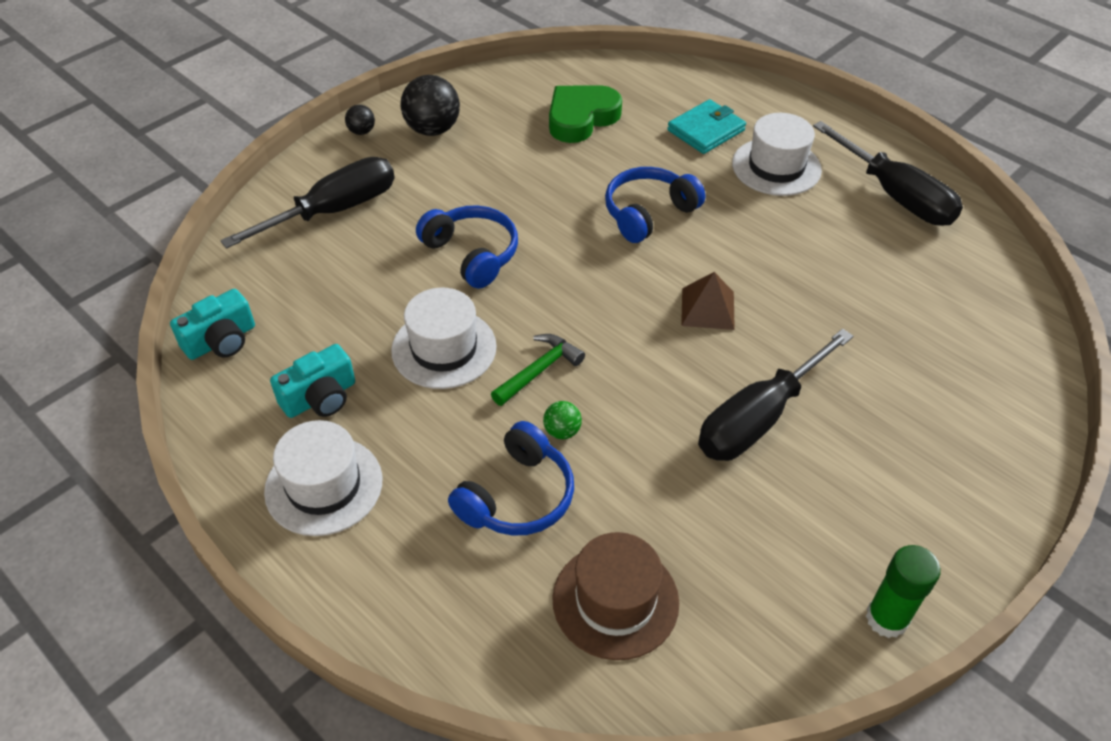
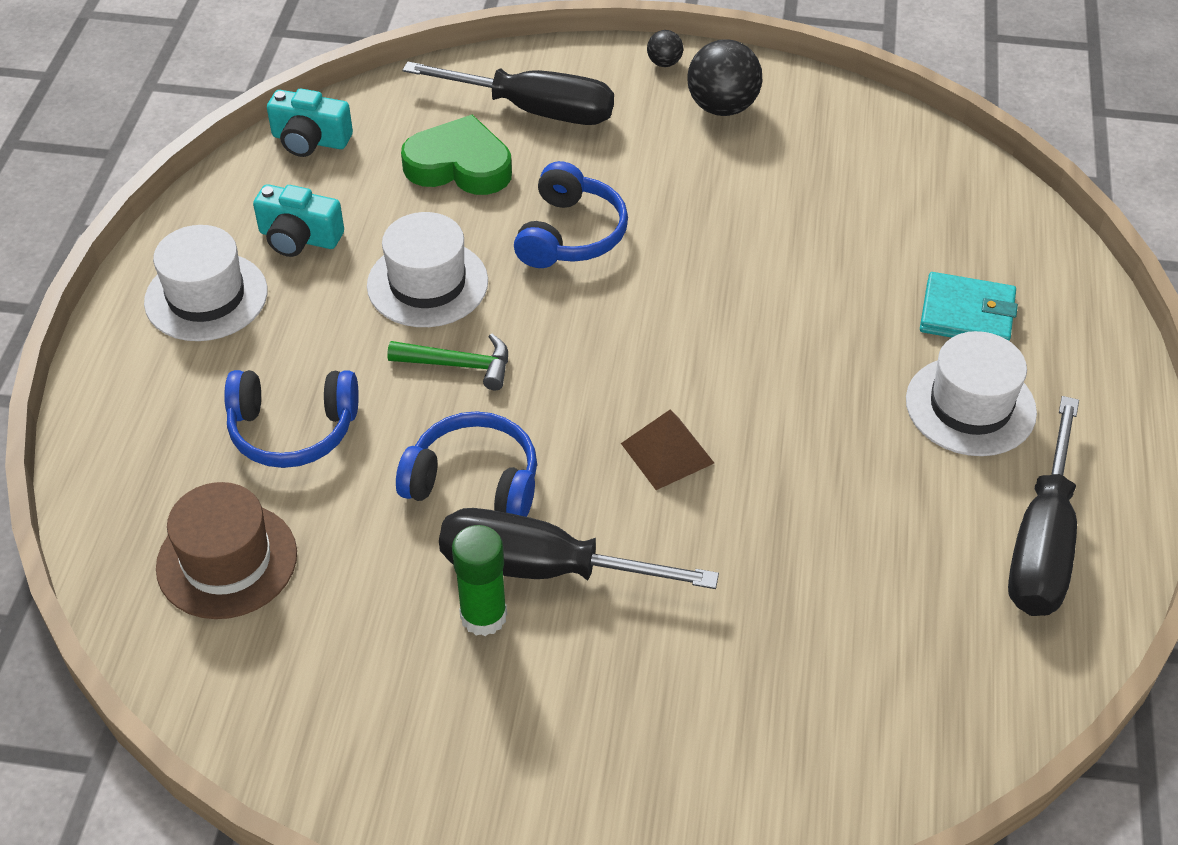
camera: 55 degrees right, 0 degrees up
green ball [543,401,582,439] -> none
green heart [549,85,622,143] -> green heart moved to [401,114,512,195]
blue headphones [605,167,705,243] -> blue headphones moved to [396,411,537,517]
green glue stick [866,545,941,638] -> green glue stick moved to [452,525,507,636]

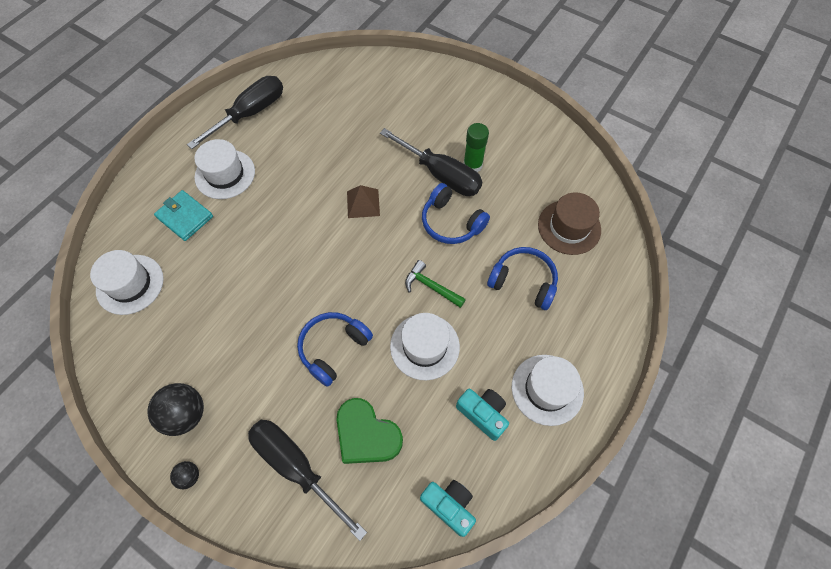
camera: 155 degrees left, 15 degrees up
none -> white hat [90,250,164,315]

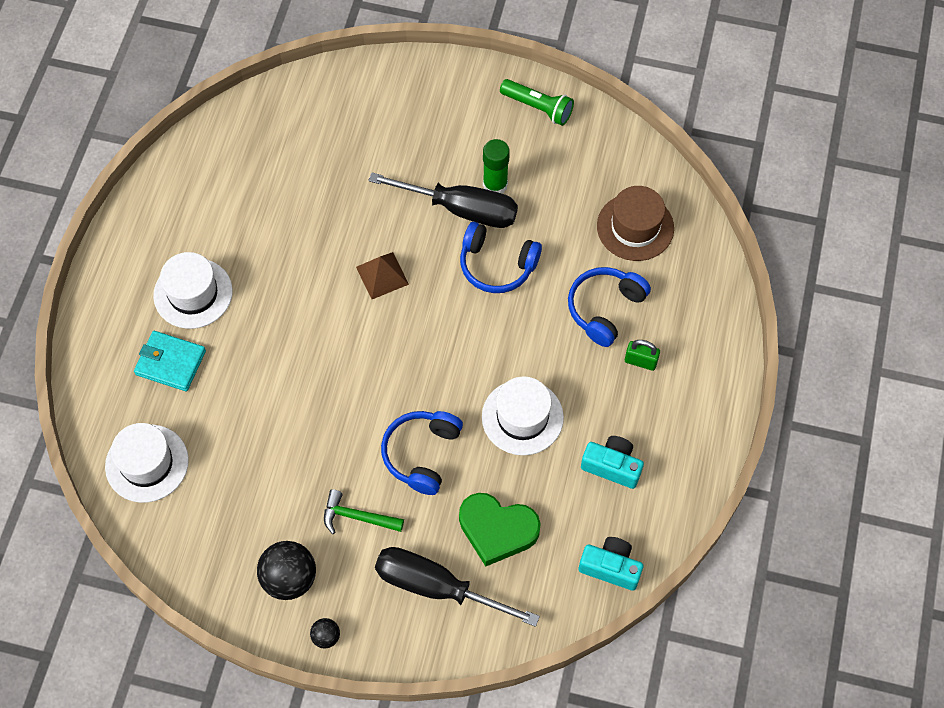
camera: 20 degrees left, 0 degrees up
black screwdriver [187,76,283,149] -> none
green hammer [405,260,466,308] -> green hammer moved to [324,489,404,534]
blue headphones [487,247,558,310] -> blue headphones turned 60 degrees counterclockwise [568,267,651,347]
white hat [512,355,584,426] -> none
none -> green flashlight [500,79,574,126]
none -> green padlock [625,340,660,371]

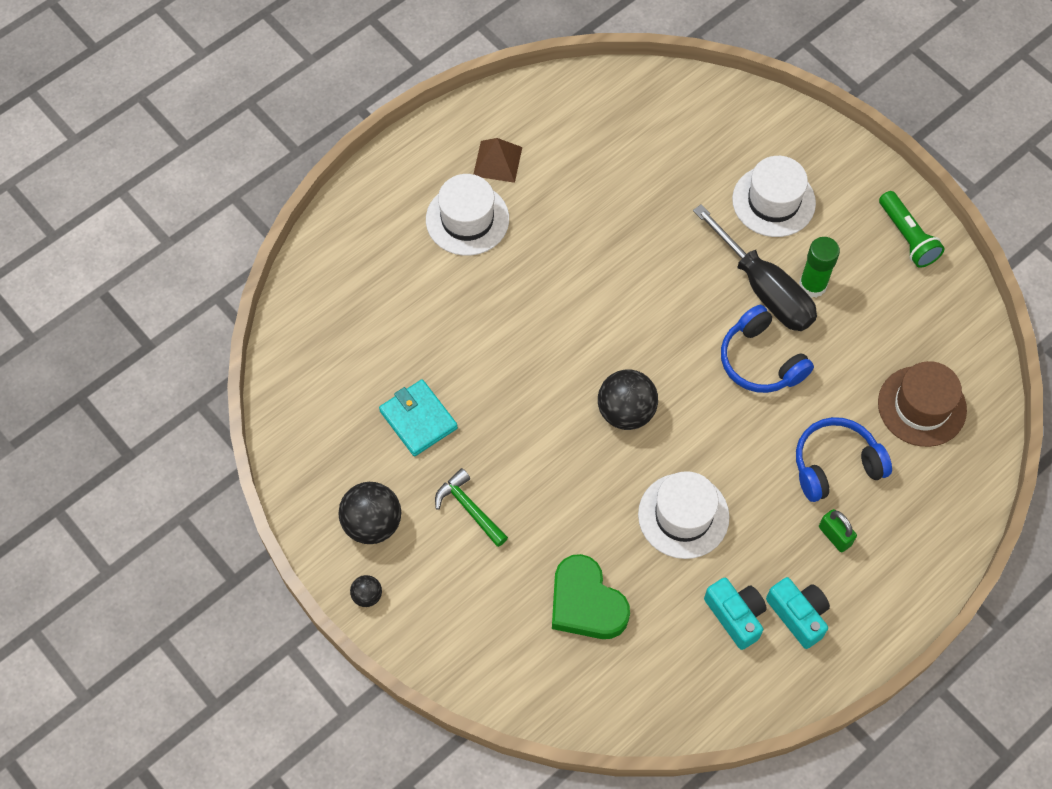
camera: 35 degrees right, 0 degrees up
white hat [105,423,189,503] -> white hat moved to [732,156,816,237]
turquoise wallet [134,331,206,391] -> turquoise wallet moved to [379,379,458,456]
brown pyramid [356,252,409,299] -> brown pyramid moved to [473,138,522,183]
black screwdriver [375,547,540,627] -> none
blue headphones [381,411,463,495] -> none
turquoise camera [579,537,643,591] -> turquoise camera moved to [766,577,830,649]
none -> black ball [598,369,658,430]

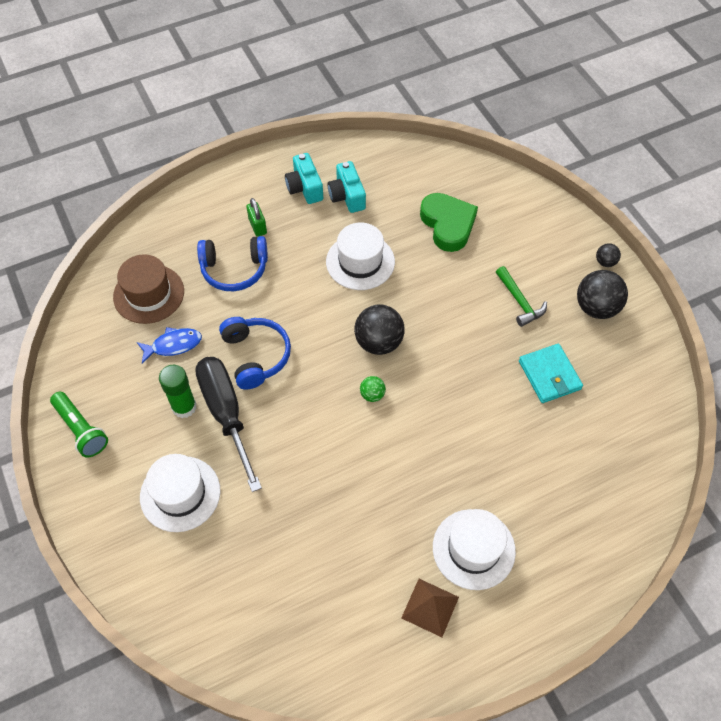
camera: 165 degrees left, 5 degrees down
green flashlight [879,191,945,268] -> green flashlight turned 150 degrees clockwise [50,392,108,458]
none -> blue fish [137,327,202,364]
none -> green ball [360,376,386,402]

